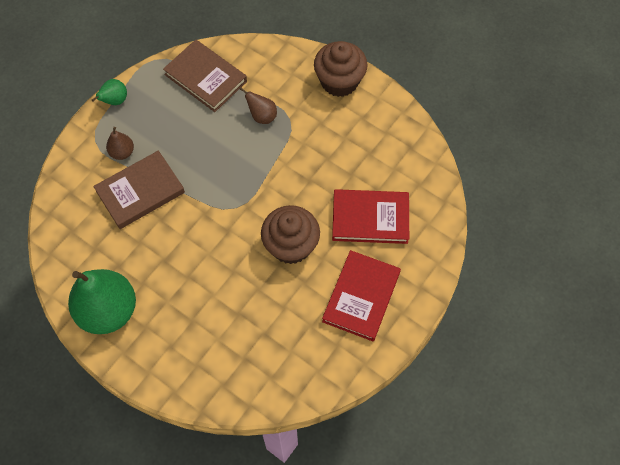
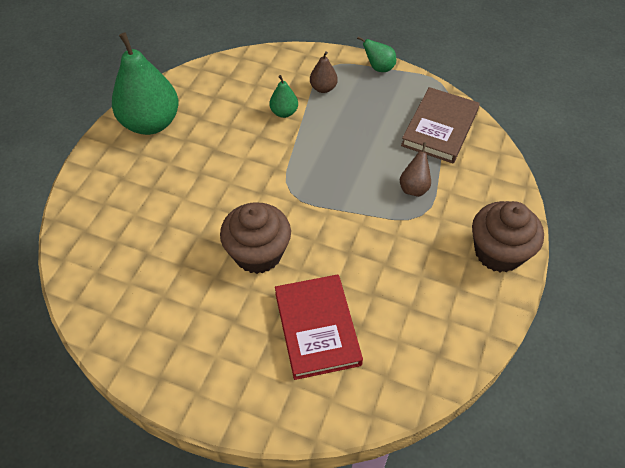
camera: 75 degrees right, 10 degrees down
brown book [93,151,185,229] -> green pear [270,75,298,118]
red book [322,250,401,341] -> none

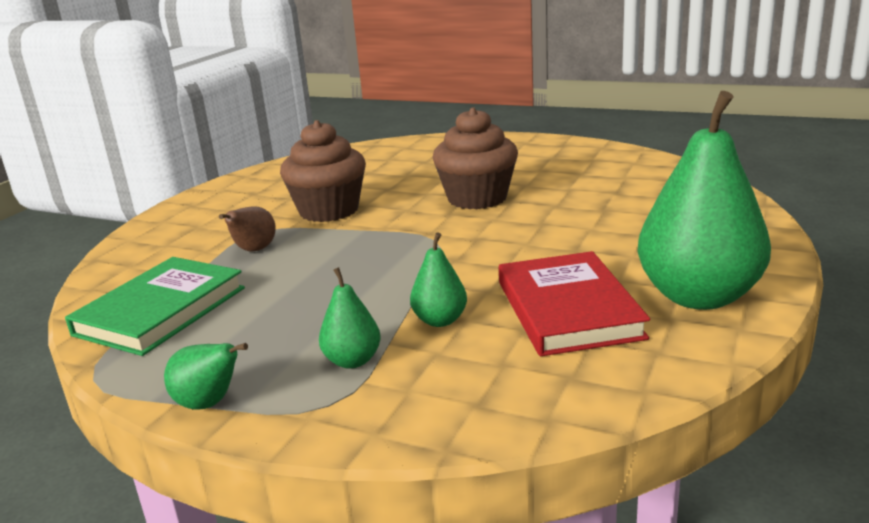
camera: 175 degrees left, 30 degrees down
red book [275,274,363,380] -> red book moved to [499,251,650,356]
brown pear [310,51,338,93] -> green pear [319,267,381,369]
brown book [401,87,480,163] -> green book [65,257,245,356]
brown cupcake [472,201,544,272] -> brown cupcake moved to [280,120,366,222]

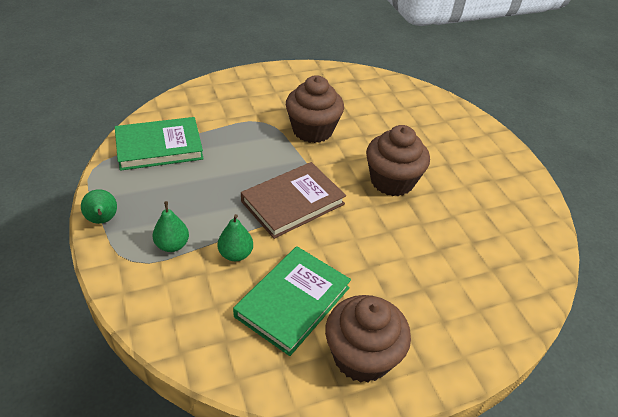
camera: 40 degrees right, 20 degrees up
brown pear [219,206,276,252] -> none
red book [499,251,650,356] -> green book [233,246,351,356]
green pear [637,91,771,310] -> brown cupcake [325,295,411,383]
none -> brown book [241,162,346,239]

